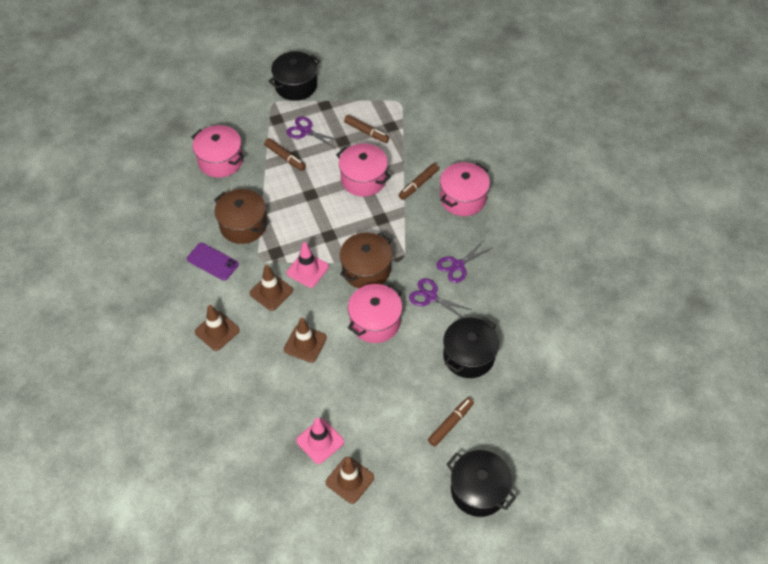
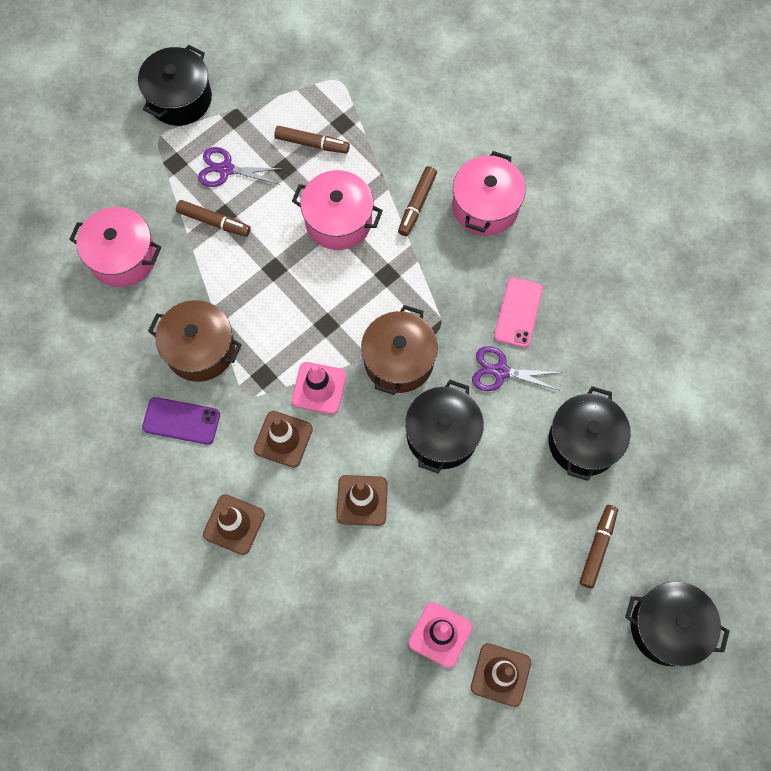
camera: 20 degrees left, 15 degrees up
pink pot [348,284,402,343] -> black pot [405,380,484,473]
purple scissors [436,240,494,283] -> pink phone [494,277,543,348]

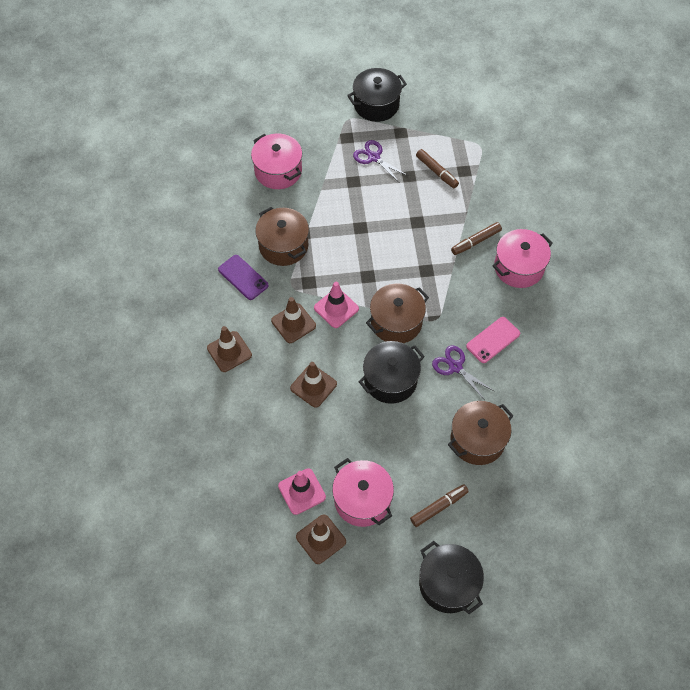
camera: 35 degrees right, 10 degrees down
brown marker [176,200,251,237] -> none
pink pot [292,170,383,250] -> pink pot moved to [332,458,394,527]
black pot [548,386,631,481] -> brown pot [448,401,514,465]

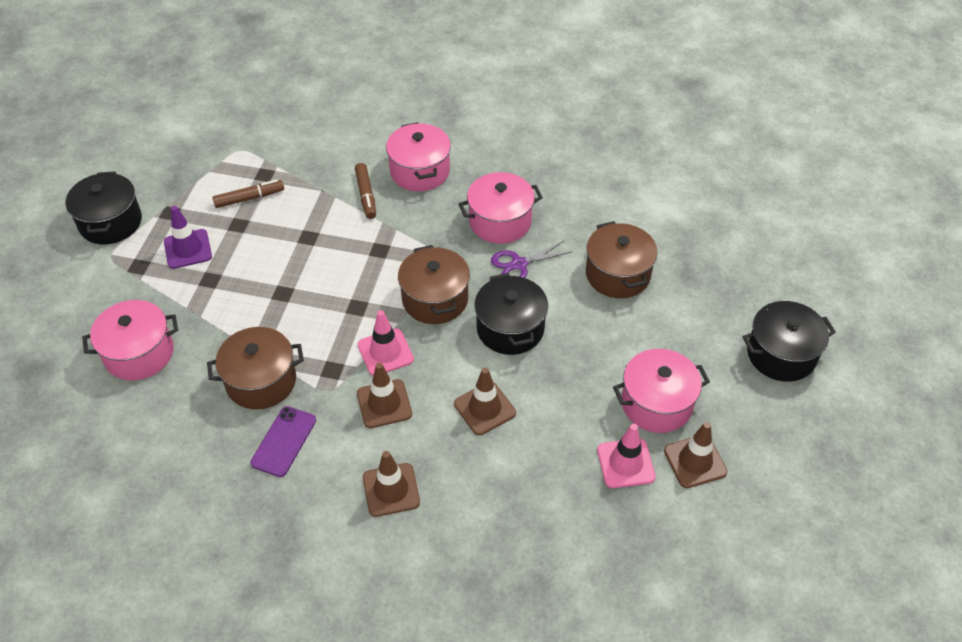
camera: 70 degrees left, 10 degrees down
purple phone [218,255,269,300] -> purple phone turned 45 degrees counterclockwise [250,406,316,477]
purple scissors [353,140,408,182] -> purple traffic cone [164,206,212,269]
brown marker [410,484,469,527] -> none
pink phone [466,317,520,363] -> pink pot [459,172,543,244]

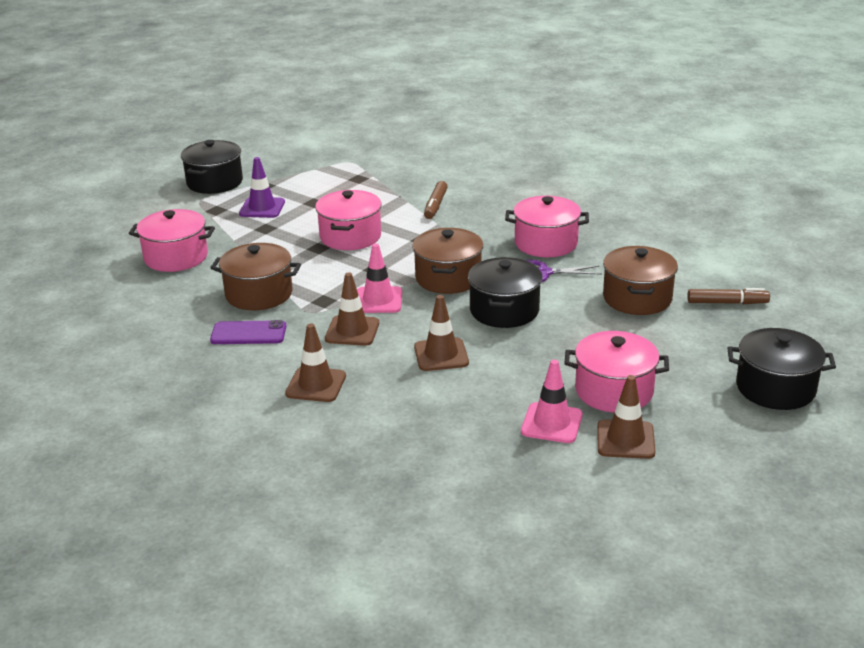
camera: 25 degrees right, 20 degrees down
brown marker [212,179,284,208] -> brown marker moved to [687,288,770,304]
purple phone [250,406,316,477] -> purple phone turned 45 degrees clockwise [210,320,286,344]
pink pot [386,122,451,191] -> pink pot moved to [315,190,382,250]

